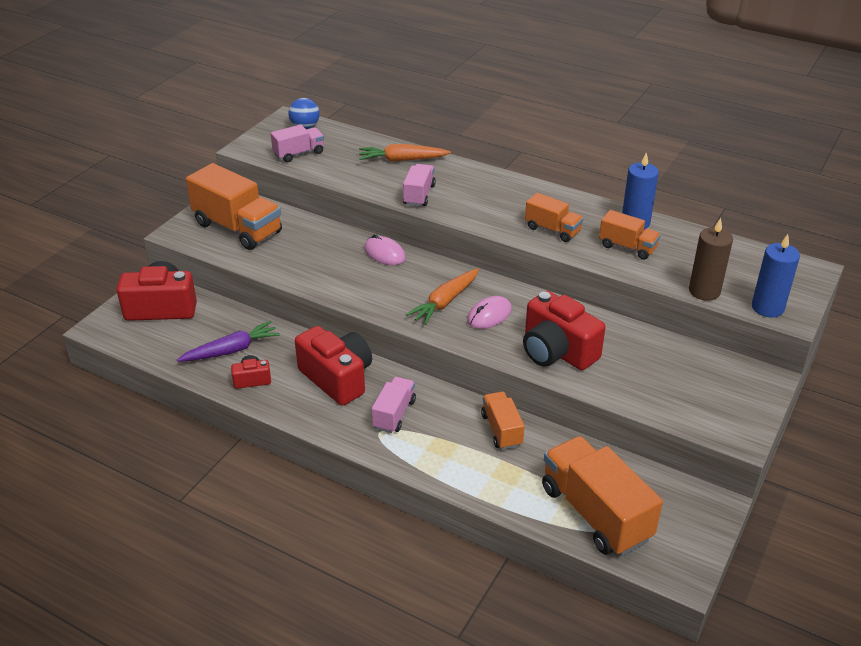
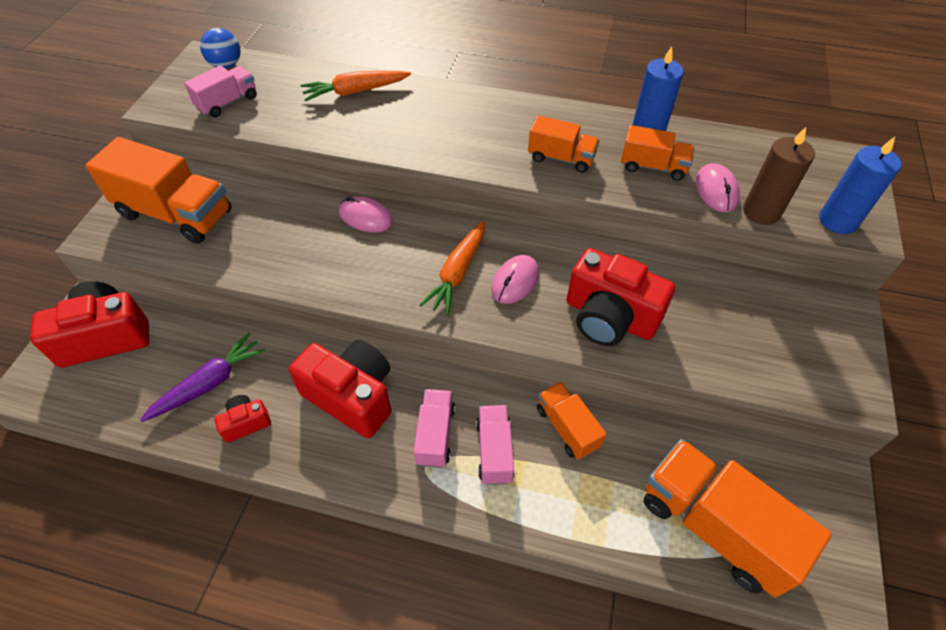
camera: 15 degrees left, 15 degrees up
pink truck [403,164,436,206] -> pink truck moved to [476,405,515,485]
none -> pink mouse [696,163,740,212]

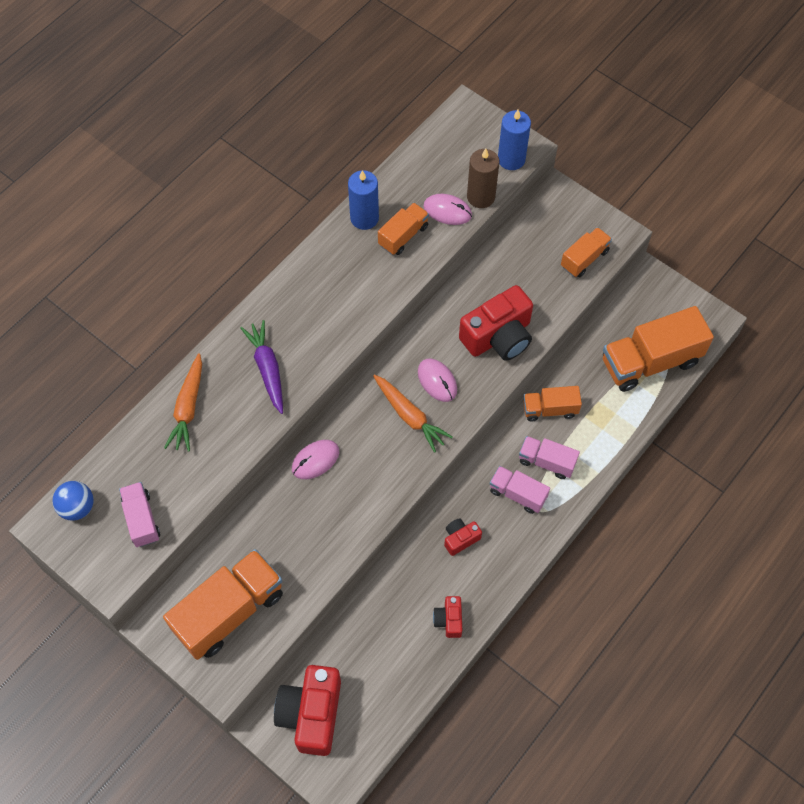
camera: 65 degrees left, 10 degrees up
purple carrot [140,333,266,422] -> purple carrot moved to [240,320,283,414]
red camera [289,340,391,438] -> red camera [444,518,482,556], size x0.49
orange truck [528,115,600,173] -> orange truck moved to [561,227,612,277]

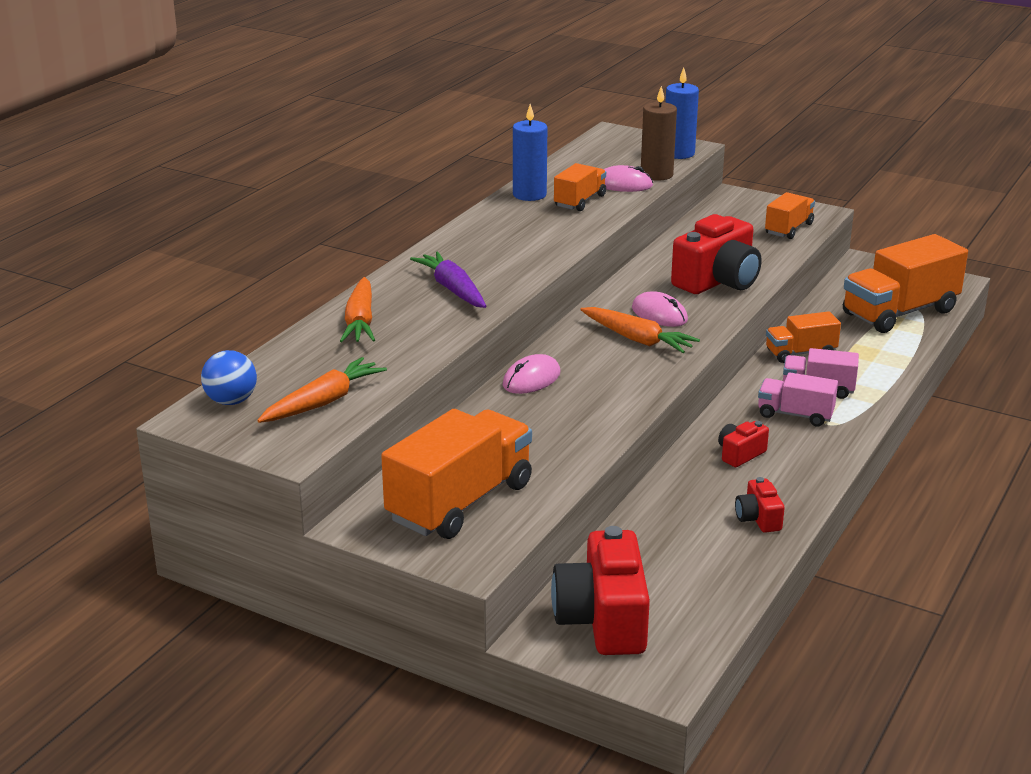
camera: 10 degrees left, 35 degrees down
pink truck [119,482,160,547] -> orange carrot [257,357,387,423]

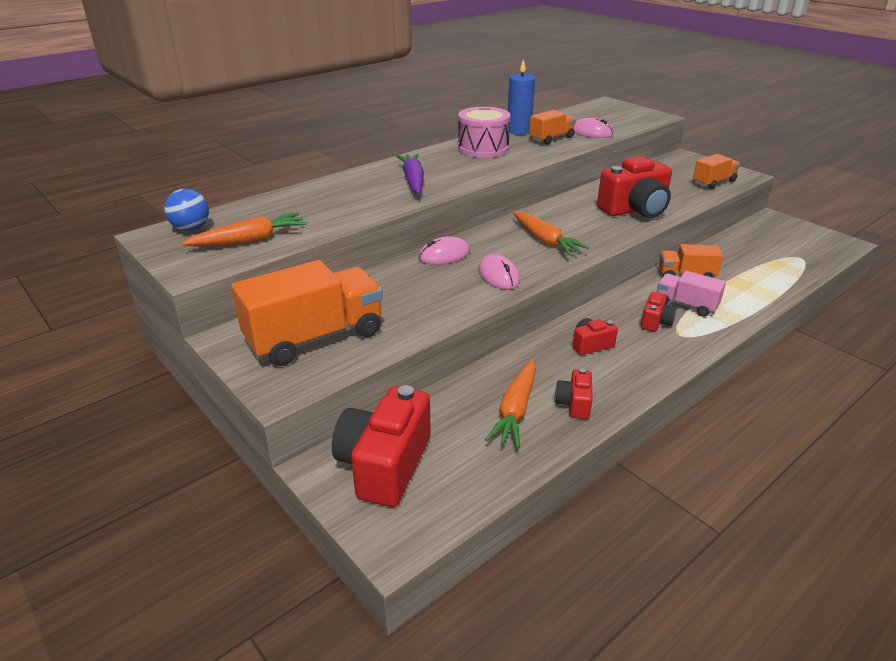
camera: 20 degrees right, 5 degrees up
orange carrot [340,277,375,342] -> orange carrot moved to [485,359,536,448]
pink mouse [632,291,688,327] -> pink mouse moved to [479,254,520,289]
brown candle [641,86,677,181] -> none
blue candle [665,67,699,159] -> none
pink truck [758,372,838,426] -> red camera [641,292,677,332]
orange truck [843,234,968,333] -> none
none -> pink drum [458,107,511,158]

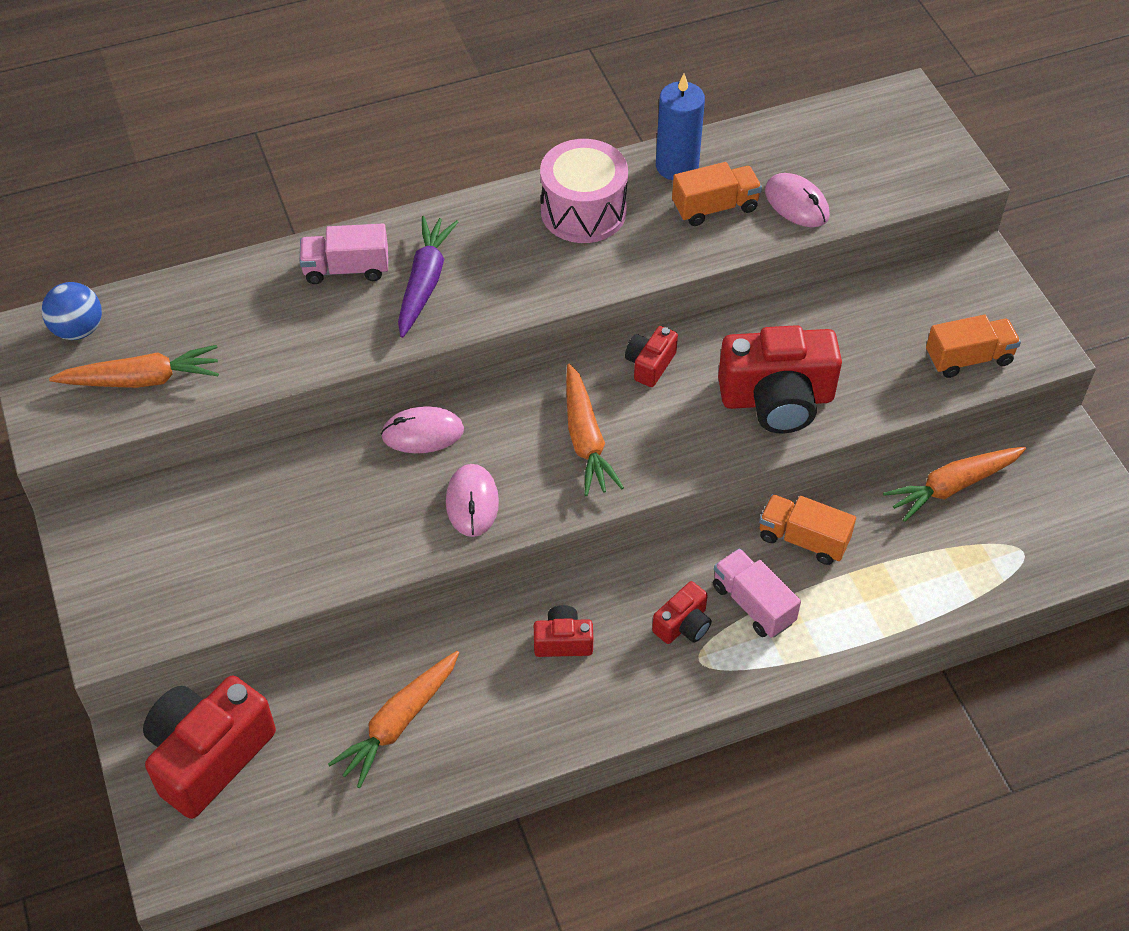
camera: 20 degrees right, 20 degrees up
orange truck [231,260,383,366] -> none
red camera [555,368,593,419] -> red camera moved to [625,326,678,387]
none -> pink truck [300,224,388,284]
none -> orange carrot [883,447,1026,522]

